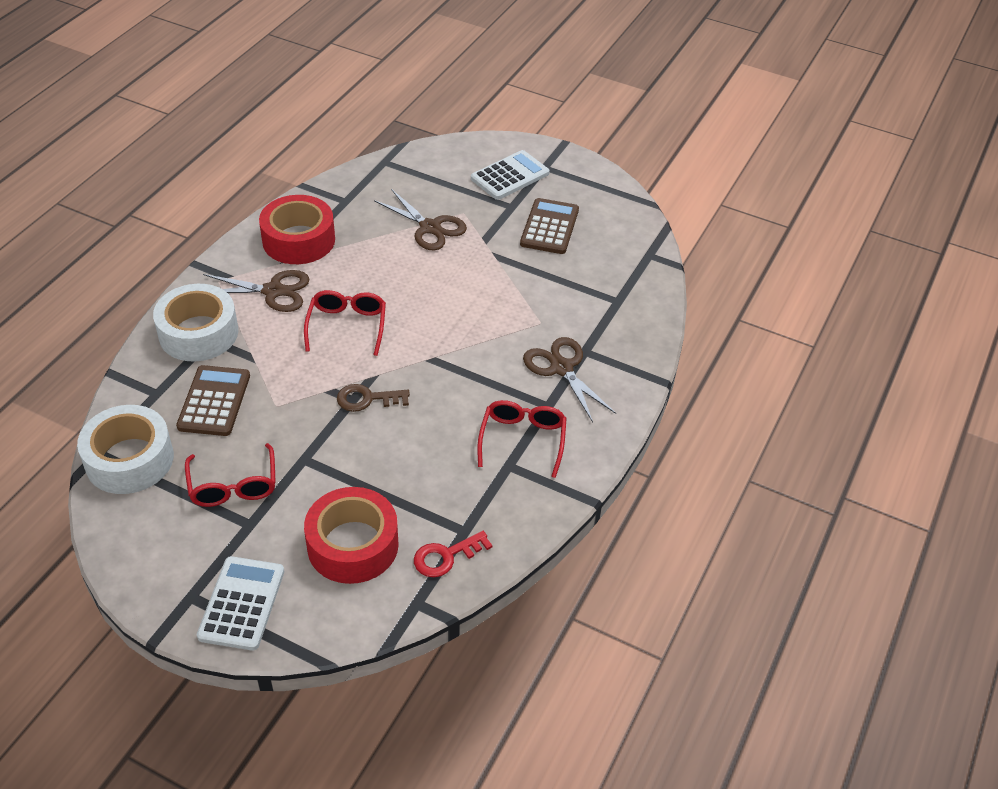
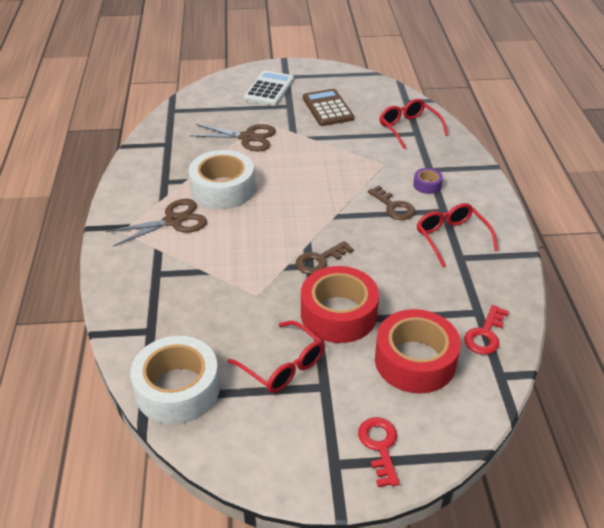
camera: 30 degrees left, 5 degrees down
white tape [153,284,238,361] -> white tape moved to [189,150,255,209]
brown calculator [176,365,250,436] -> none
white calculator [197,556,284,650] -> red key [358,417,399,487]
red tape [259,195,335,264] -> red tape moved to [301,266,379,343]
red glasses [304,290,386,356] -> red glasses moved to [379,99,448,150]
brown scissors [523,337,616,422] -> purple tape [413,168,443,194]
none -> brown key [368,186,415,220]

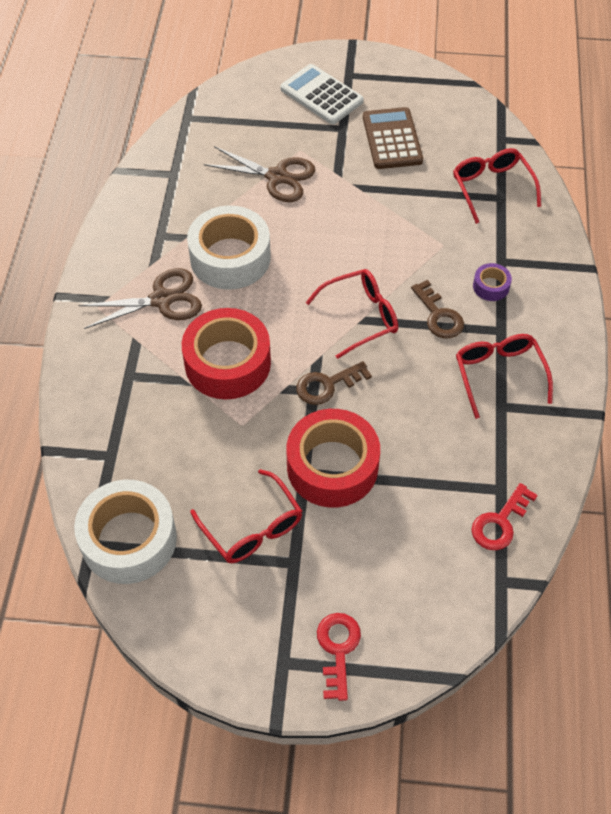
camera: 10 degrees right, 15 degrees up
white calculator [244,71,294,106] -> white calculator turned 75 degrees counterclockwise [280,64,364,124]
red tape [375,309,461,394] -> red tape moved to [182,308,271,399]
none -> red glasses [306,269,398,359]

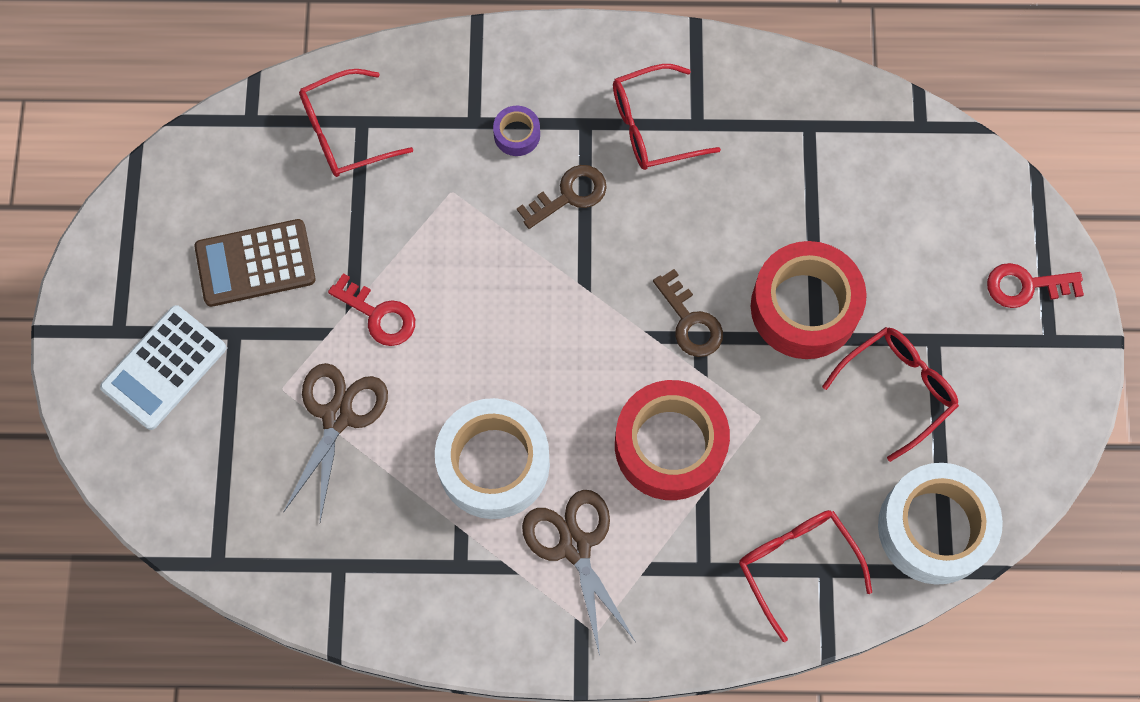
camera: 95 degrees left, 15 degrees up
red glasses [306,269,398,359] -> red glasses moved to [739,510,872,642]
red key [471,483,538,550] -> red key moved to [328,273,415,346]

